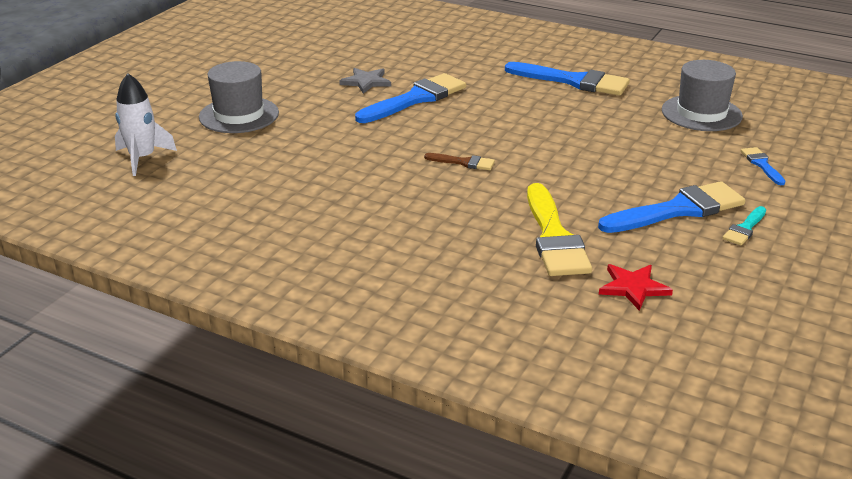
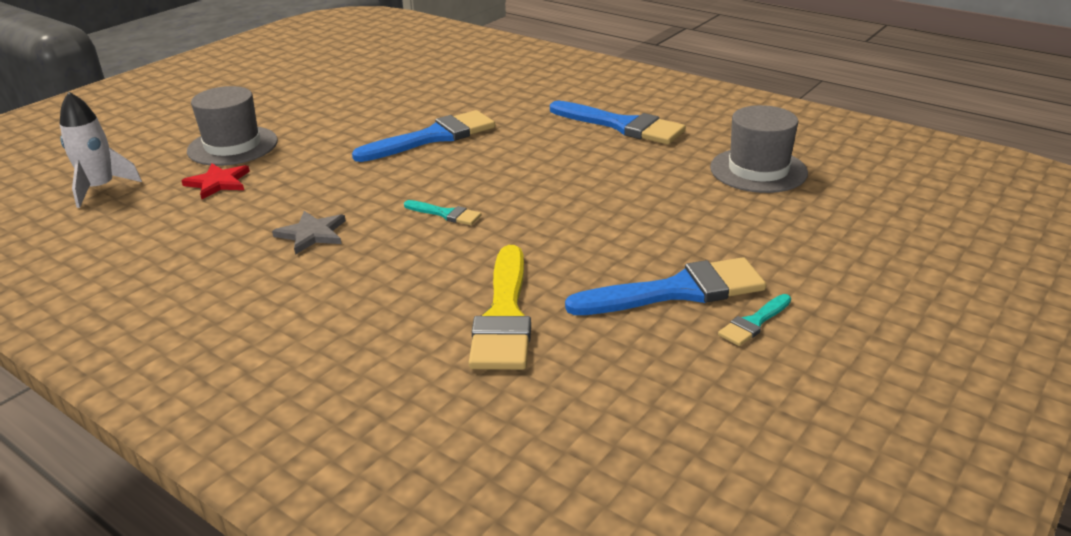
camera: 10 degrees right, 0 degrees up
grey star [339,68,391,94] -> grey star moved to [272,211,346,255]
brown brush [424,153,495,170] -> turquoise brush [404,200,481,225]
red star [599,264,673,311] -> red star moved to [181,163,250,199]
blue brush [741,147,785,185] -> none

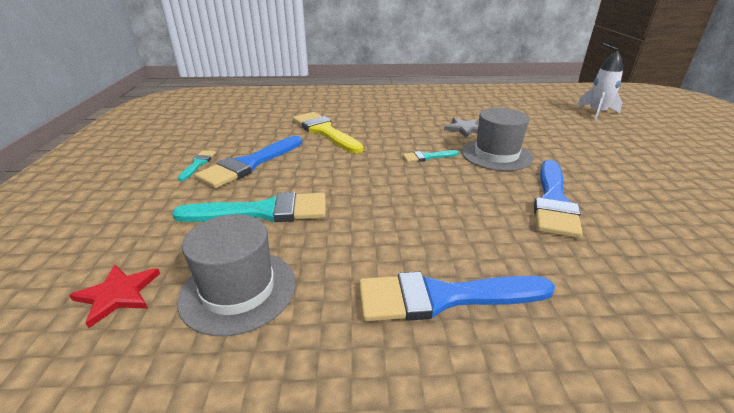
camera: 140 degrees right, 0 degrees up
red star [181,163,250,199] -> red star moved to [69,265,160,328]
grey hat [187,86,278,166] -> grey hat moved to [462,108,533,171]
none -> turquoise brush [172,192,326,222]

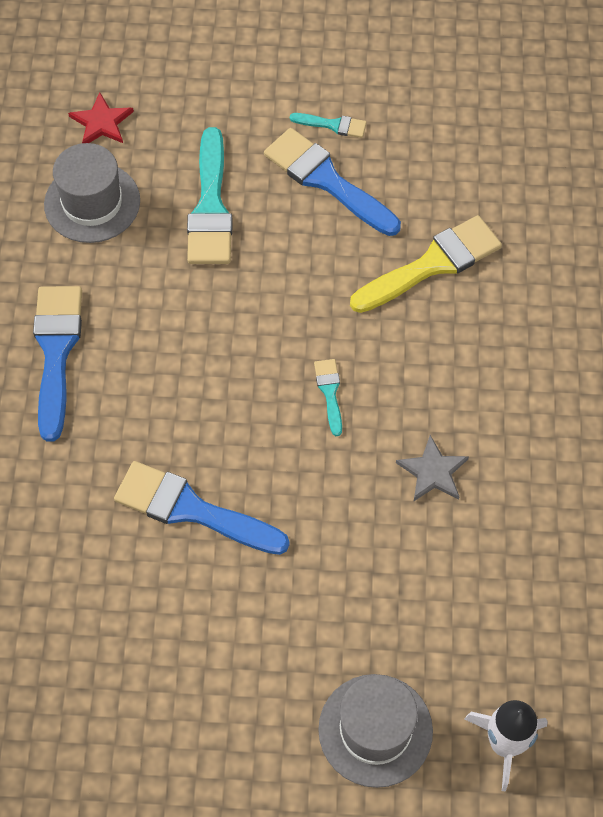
camera: 95 degrees right, 30 degrees up
grey hat [462,108,533,171] -> grey hat moved to [318,674,433,788]

